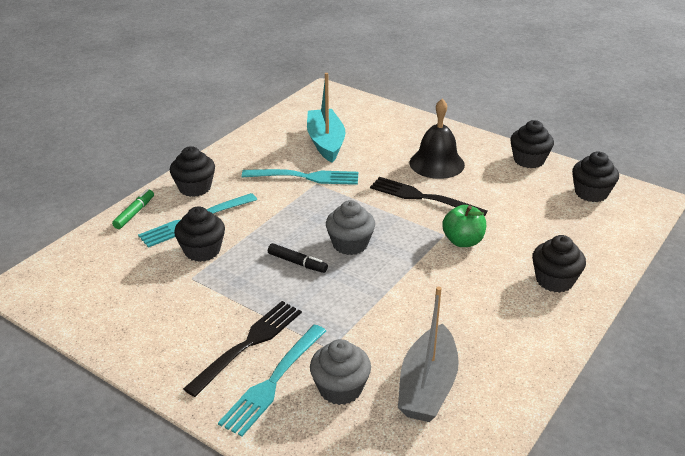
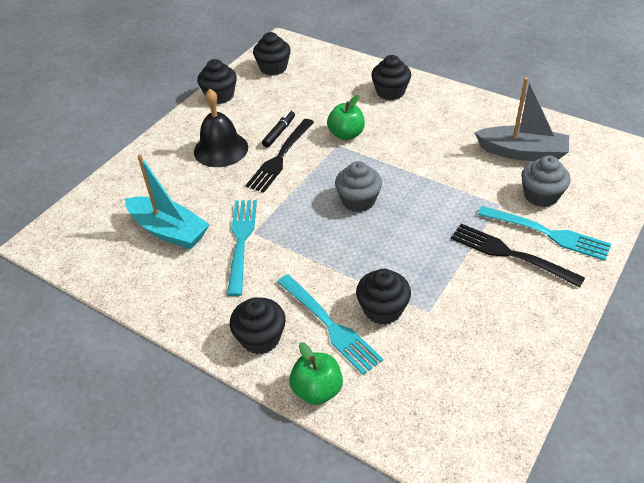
camera: 90 degrees left, 10 degrees up
green marker [112,189,154,229] -> green apple [289,342,343,405]
black marker [268,243,328,273] -> black marker moved to [262,110,295,148]
turquoise boat [307,73,345,162] -> turquoise boat turned 135 degrees counterclockwise [125,154,210,249]

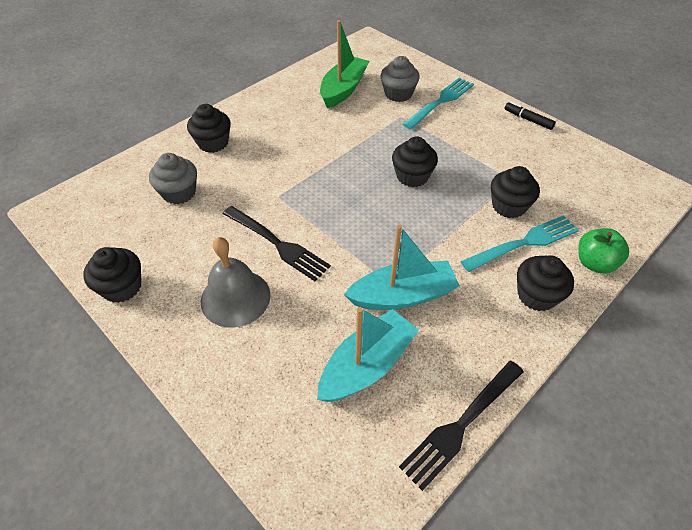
camera: 80 degrees left, 5 degrees up
black bell [194,89,248,167] -> grey bell [201,237,270,328]
turquoise fork [227,200,257,296] -> turquoise boat [344,225,460,310]
black cupcake [253,32,291,76] -> black cupcake moved to [392,137,438,187]
black marker [262,110,295,148] -> black marker moved to [505,102,556,130]
green apple [327,95,365,140] -> none
grey cupcake [335,161,382,212] -> grey cupcake moved to [149,153,197,204]
black fork [451,224,585,287] -> black fork moved to [399,361,524,491]
grey boat [475,77,569,161] -> green boat [320,20,369,108]

